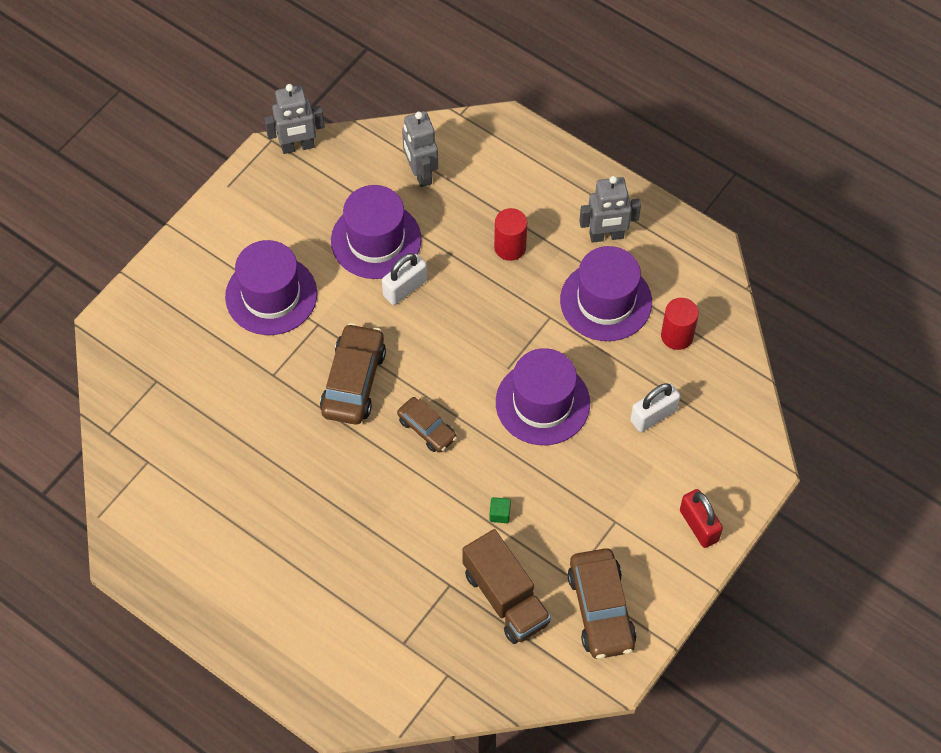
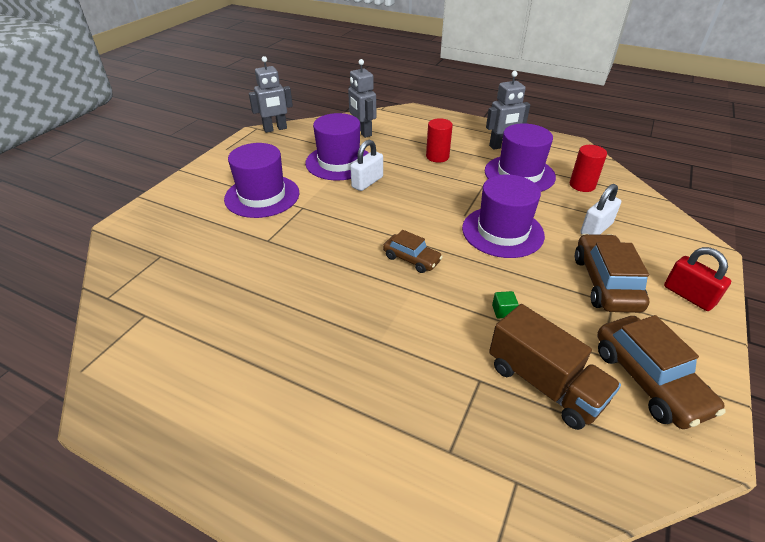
camera: 10 degrees left, 20 degrees down
brown car [320,323,386,424] -> brown car moved to [575,234,650,313]

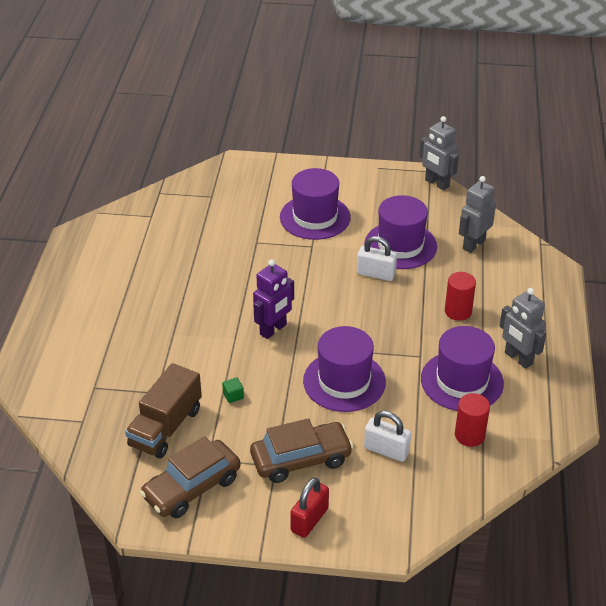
camera: 70 degrees right, 0 degrees up
brown car [383,230,443,273] -> purple robot [253,259,294,339]

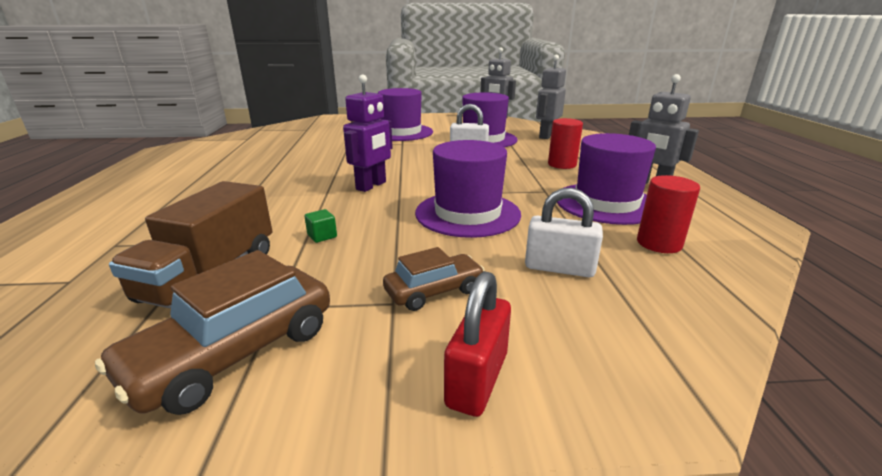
camera: 10 degrees left, 15 degrees down
brown car [250,418,354,483] -> brown car [383,247,484,311], size x0.60

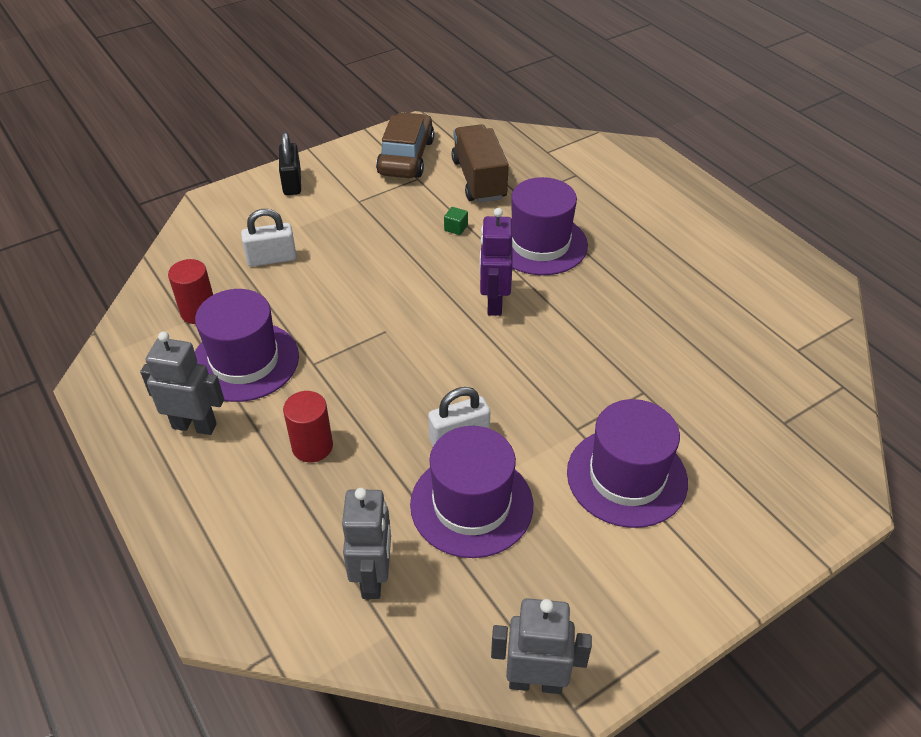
camera: 150 degrees right, 20 degrees up
brown car [383,247,484,311] -> none
purple hat [415,140,521,238] -> purple hat moved to [511,177,588,275]
red padlock [444,271,511,417] -> black padlock [279,132,301,195]

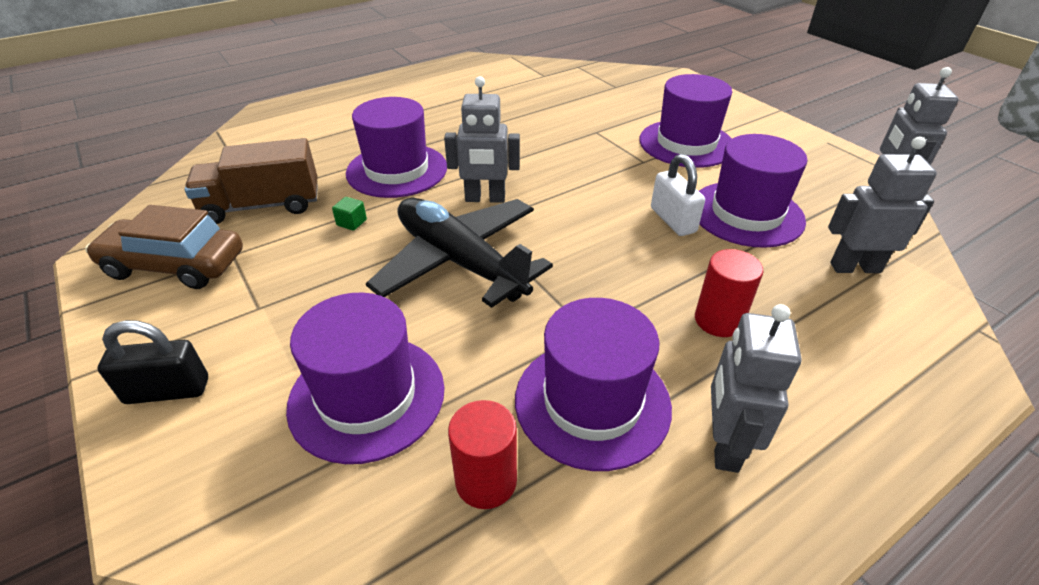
camera: 90 degrees left, 5 degrees down
white padlock [241,209,297,267] -> purple hat [286,293,445,464]
purple robot [479,208,513,316] -> grey robot [444,76,520,203]
none -> black plane [366,198,553,308]

